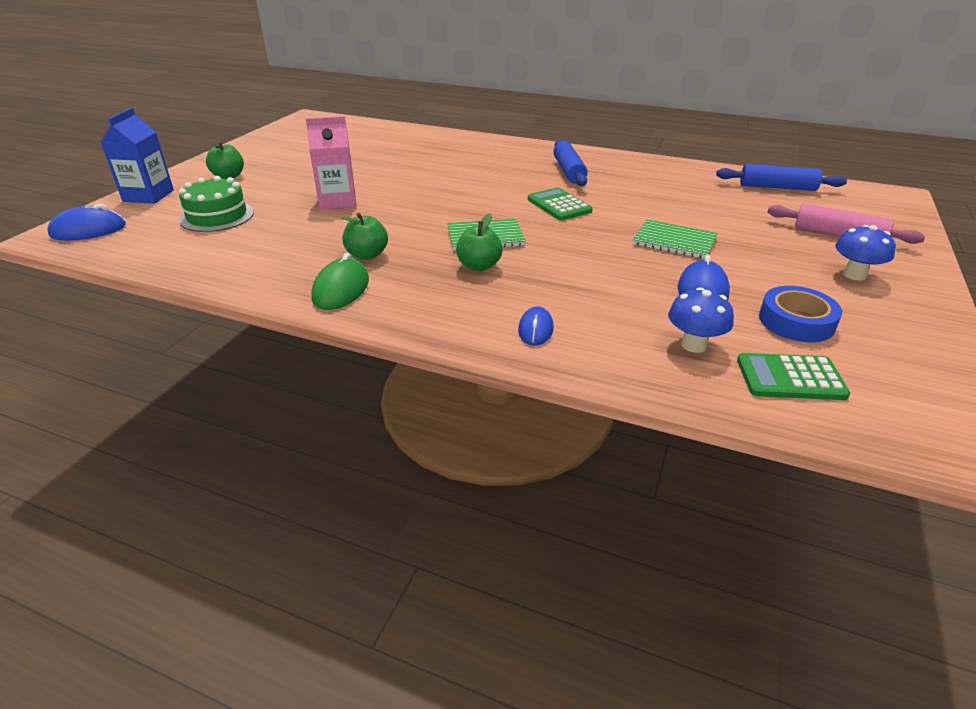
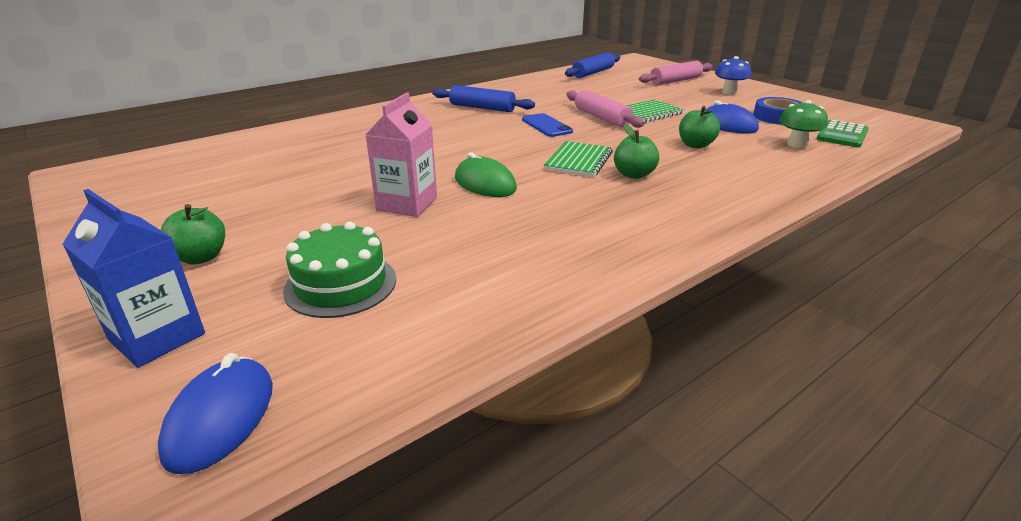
camera: 60 degrees left, 5 degrees down
green mouse [311,253,369,310] -> green mouse moved to [455,152,517,197]
green apple [341,213,388,260] -> green apple moved to [679,106,720,148]
blue mouse [518,306,554,346] -> none
green calculator [528,188,593,220] -> blue phone [522,113,573,137]
blue mushroom [668,287,734,353] -> green mushroom [779,100,828,148]
none -> pink rolling pin [567,90,645,128]

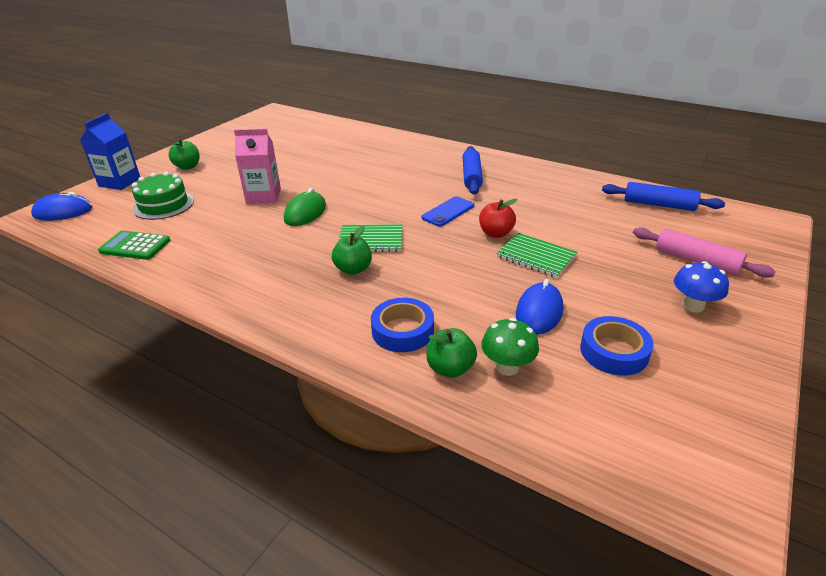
camera: 70 degrees right, 5 degrees up
pink rolling pin [567,90,645,128] -> red apple [479,199,517,238]
green apple [679,106,720,148] -> green apple moved to [426,328,477,378]
green calculator [817,120,869,147] -> green calculator moved to [98,230,170,260]
none -> blue tape [371,298,434,352]

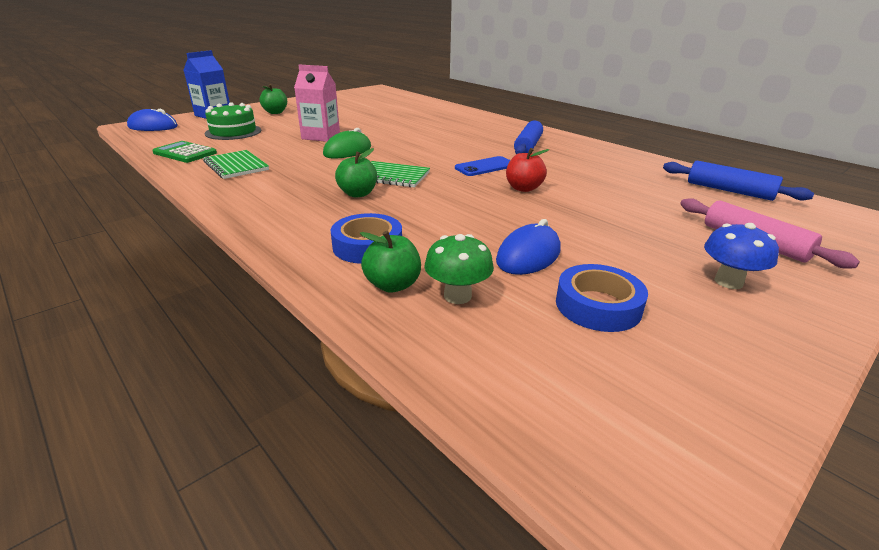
camera: 15 degrees right, 5 degrees down
green notebook [496,233,577,278] -> green notebook moved to [203,150,269,179]

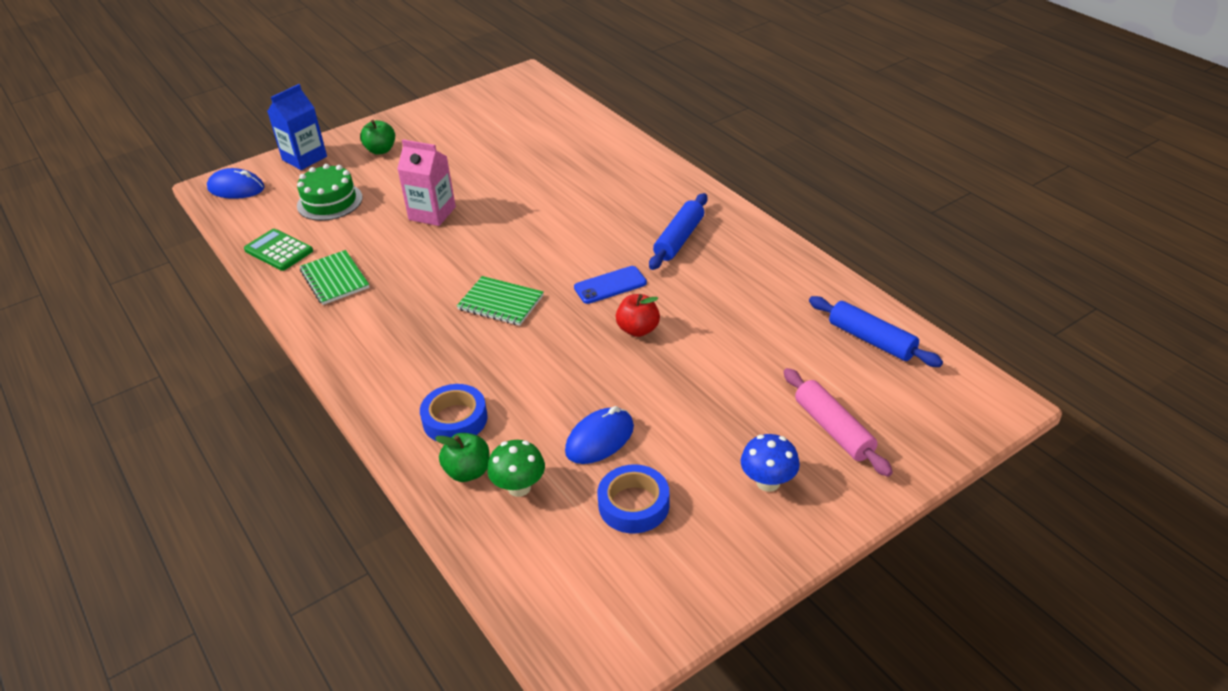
camera: 10 degrees right, 10 degrees up
green mouse [323,128,371,159] -> none
green apple [335,148,377,197] -> none

